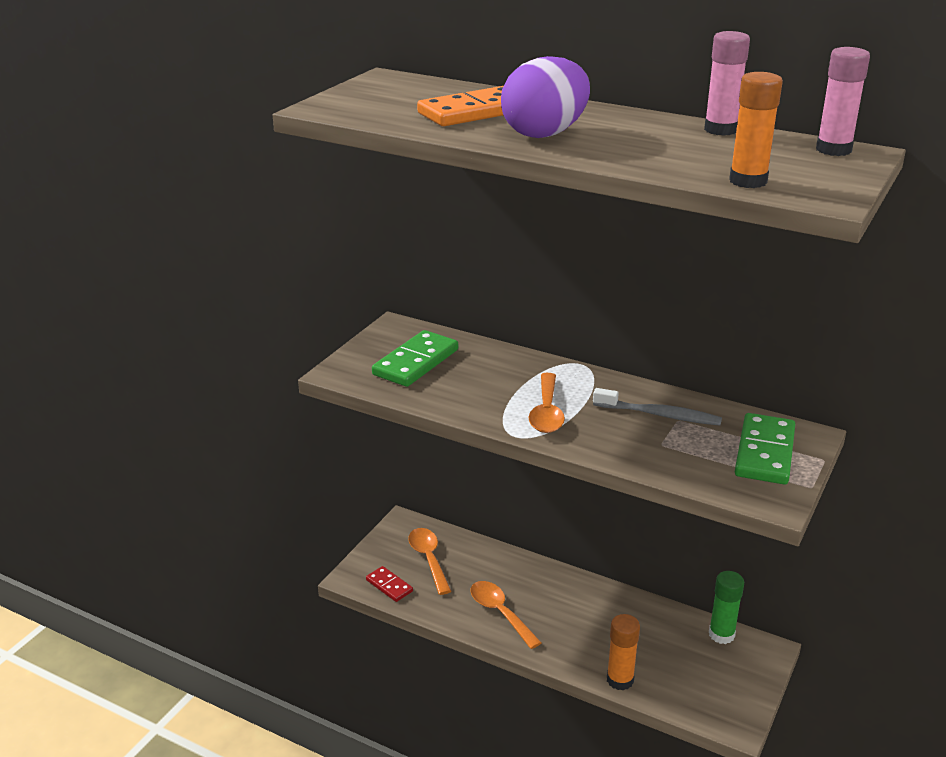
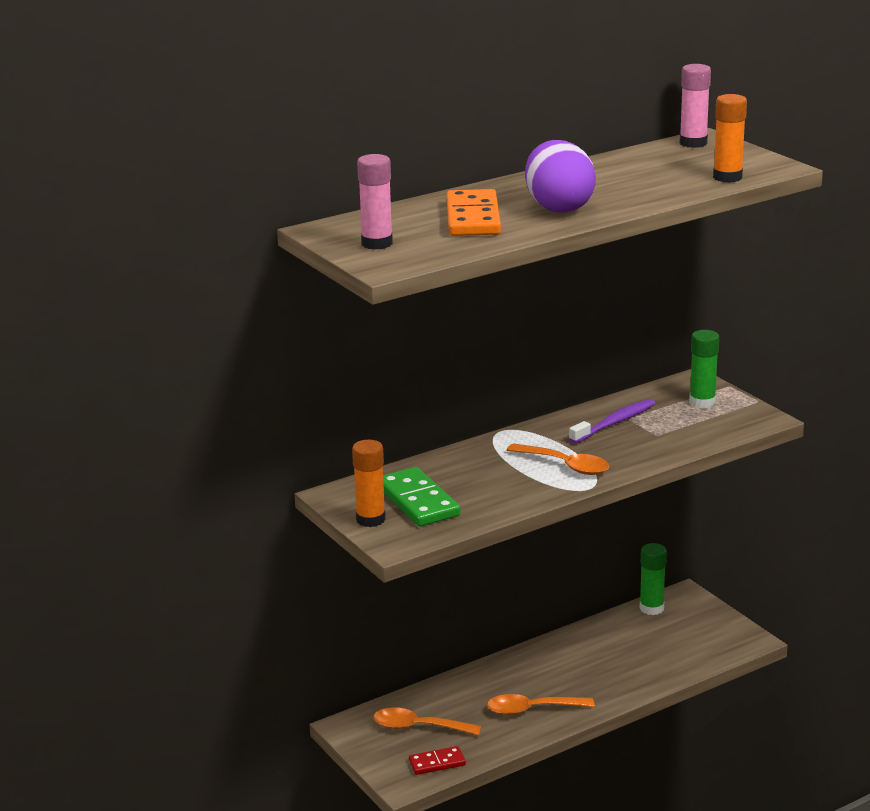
camera: 60 degrees left, 5 degrees down
grey toothbrush [593,388,722,426] -> purple toothbrush [569,399,655,444]
orange glue stick [607,614,640,690] -> orange glue stick moved to [352,440,386,527]
pink glue stick [704,31,750,136] -> pink glue stick moved to [357,154,393,250]
green domino [735,413,795,484] -> green glue stick [689,330,719,408]

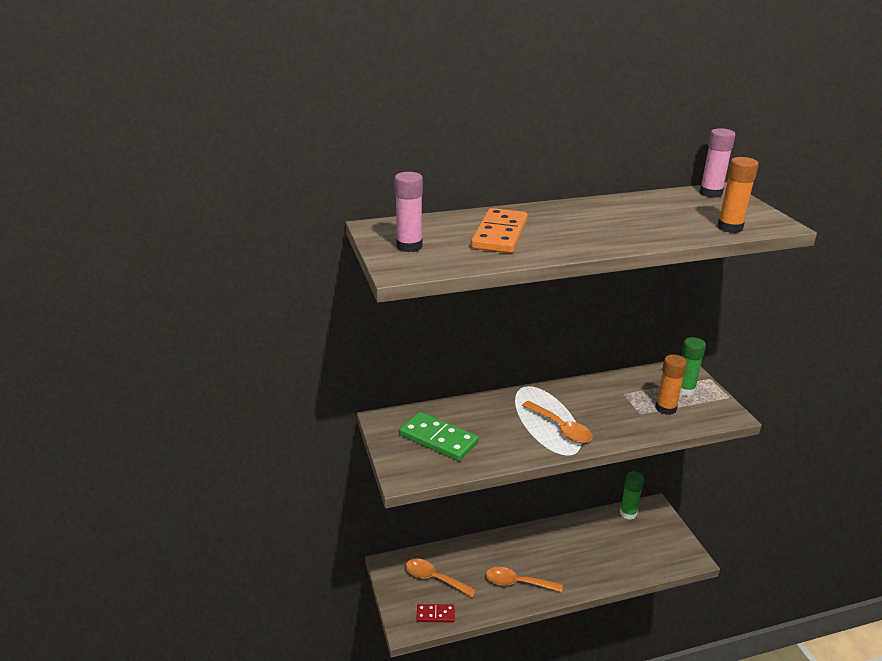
camera: 15 degrees right, 5 degrees up
orange glue stick [352,440,386,527] -> orange glue stick moved to [655,354,687,415]
green domino [383,467,461,526] -> green domino turned 45 degrees counterclockwise [399,412,479,461]
purple egg [525,140,596,213] -> none
purple toothbrush [569,399,655,444] -> none

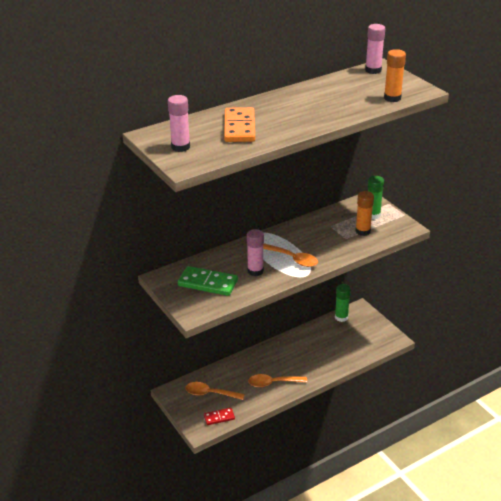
camera: 15 degrees left, 5 degrees up
none -> pink glue stick [247,229,264,276]

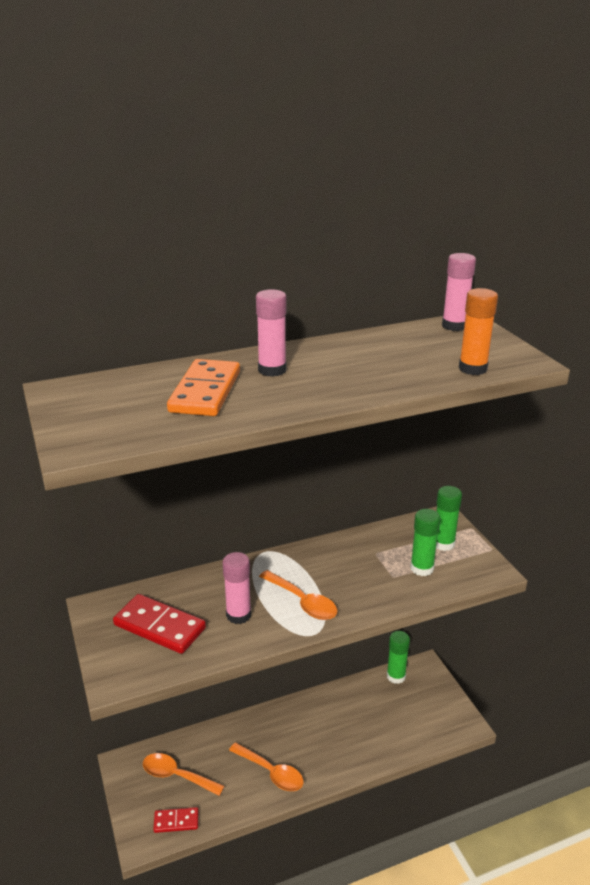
camera: 10 degrees right, 5 degrees down
pink glue stick [168,95,190,152] -> pink glue stick moved to [256,289,287,377]
green domino [178,266,238,296] -> red domino [113,594,206,654]
orange spoon [248,374,307,387] -> orange spoon turned 150 degrees counterclockwise [229,742,304,791]
orange glue stick [355,191,374,236] -> green glue stick [410,509,440,576]

